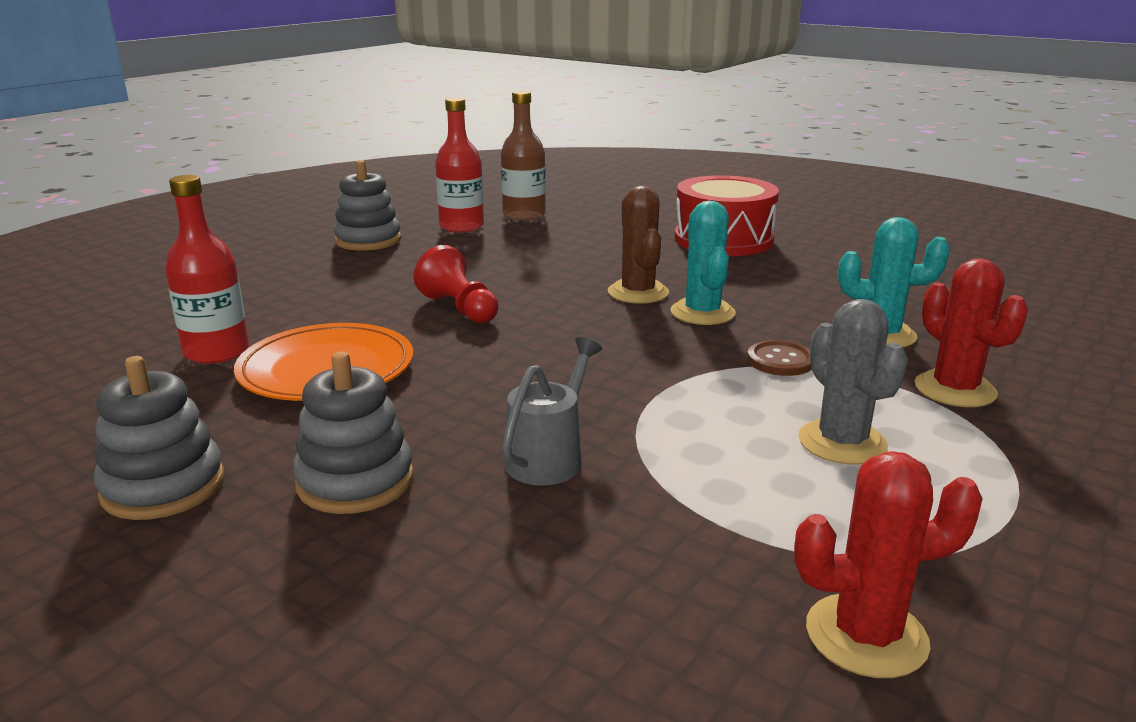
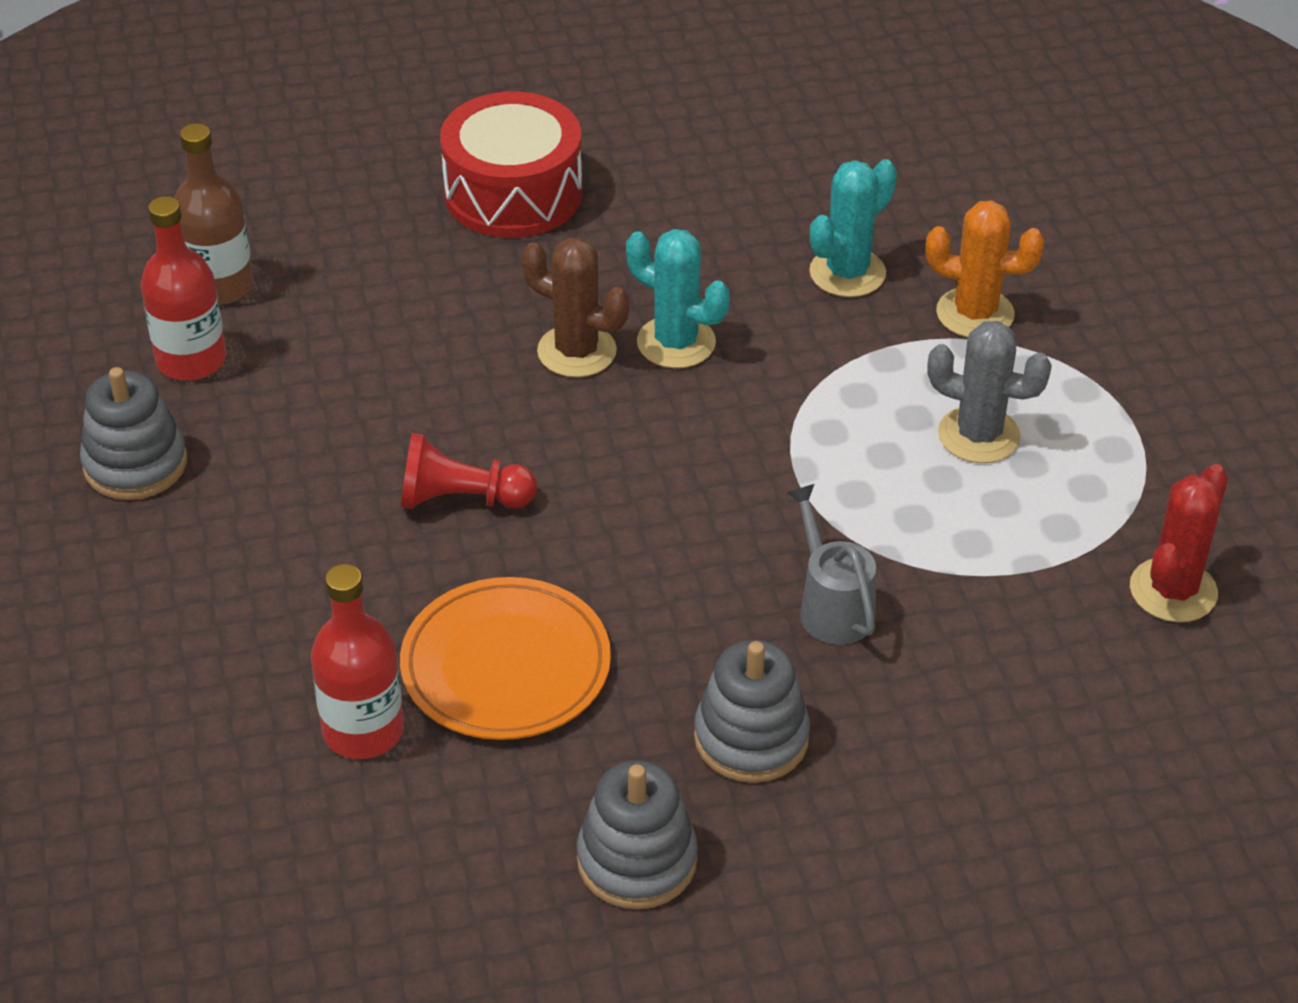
camera: 50 degrees left, 20 degrees up
brown button [747,340,812,376] -> none
red cactus [915,259,1028,407] -> orange cactus [926,201,1045,338]

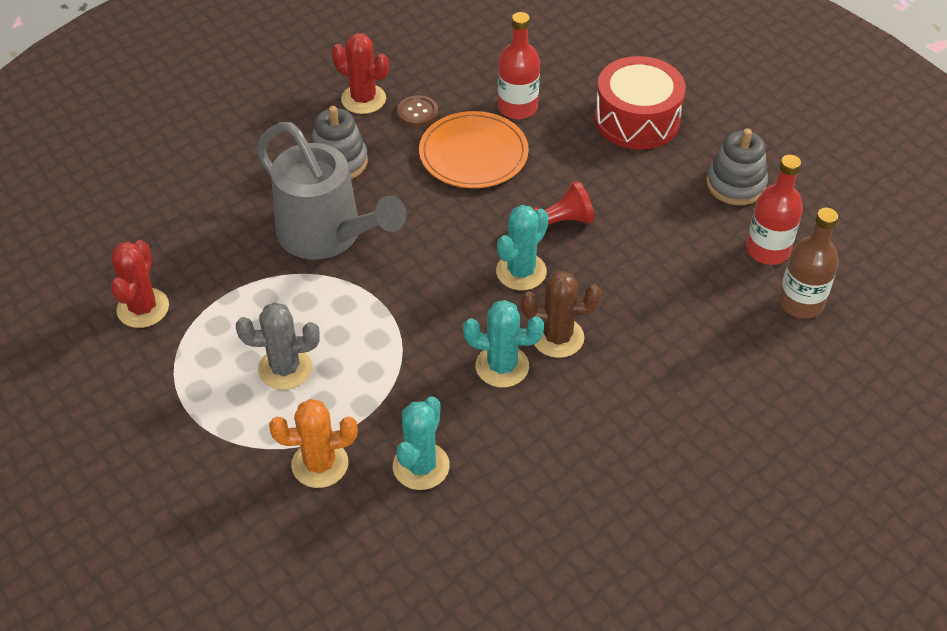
camera: 155 degrees right, 5 degrees up
red drum [440,91,582,238] -> red drum moved to [594,56,686,150]
grey stacking toy [577,760,698,909] -> red cactus [332,33,389,114]
grey watering can [786,484,876,645] -> grey watering can [256,122,406,260], size x1.99
none -> brown button [397,95,438,127]
none -> turquoise cactus [496,205,549,290]

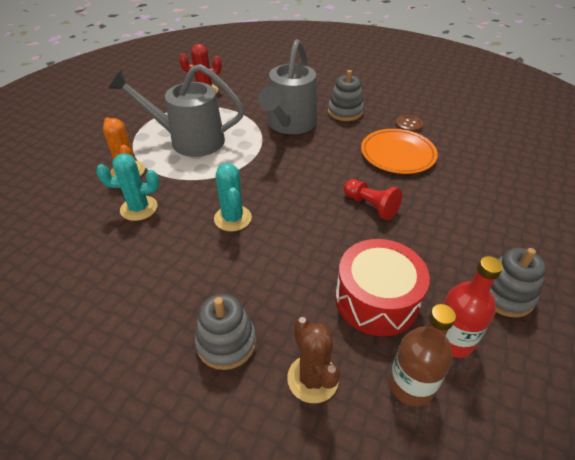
camera: 65 degrees right, 5 degrees down
grey cactus [236,302,320,390] -> grey watering can [108,64,244,157]
red cactus [332,33,389,114] -> none
turquoise cactus [496,205,549,290] -> none
red bottle [498,12,540,119] -> none
brown cactus [521,271,602,358] -> brown cactus moved to [287,317,340,403]
red drum [594,56,686,150] -> red drum moved to [335,239,430,336]
none -> grey stacking toy [195,294,256,370]

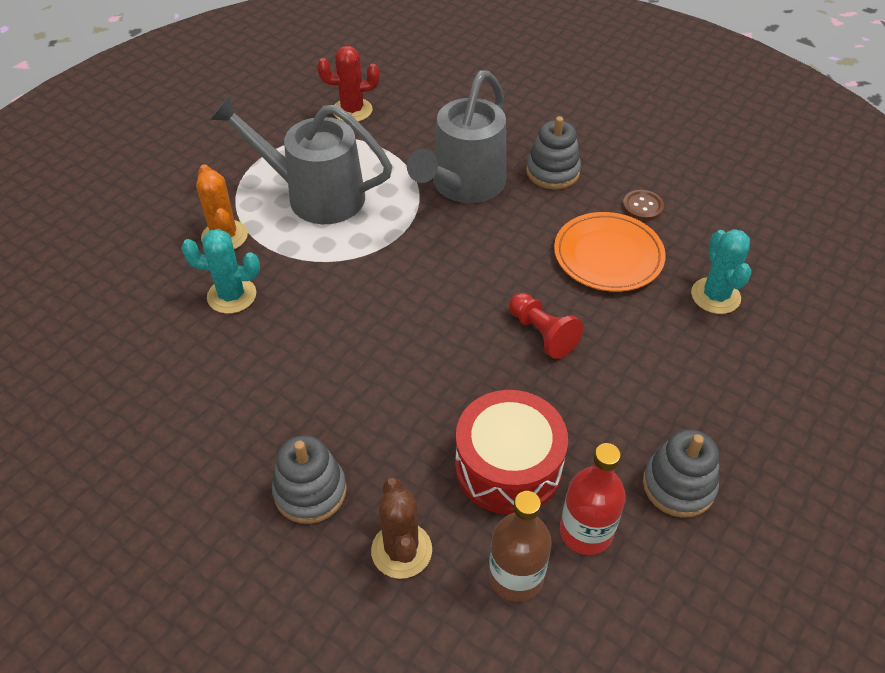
camera: 10 degrees right, 5 degrees up
turquoise cactus [214,163,252,231] -> turquoise cactus moved to [691,229,751,314]

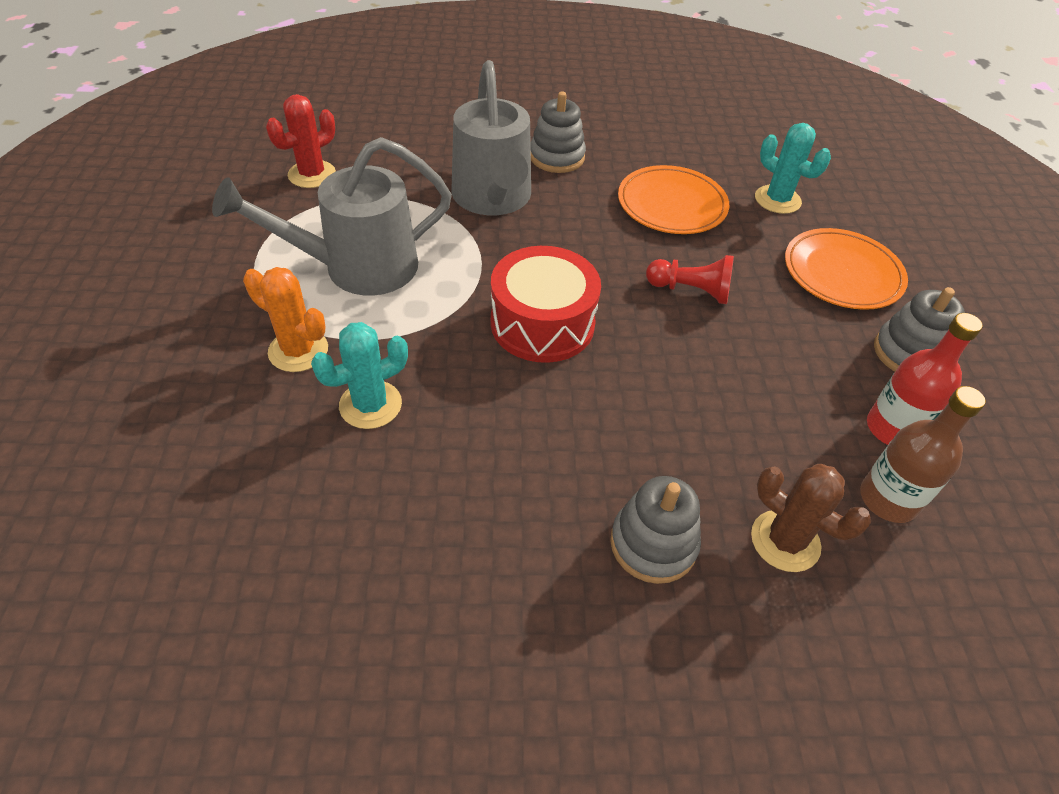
camera: 40 degrees left, 0 degrees up
red drum [455,390,568,515] -> red drum moved to [491,246,601,363]
brown button [623,190,664,221] -> none
none -> orange plate [785,228,908,310]

